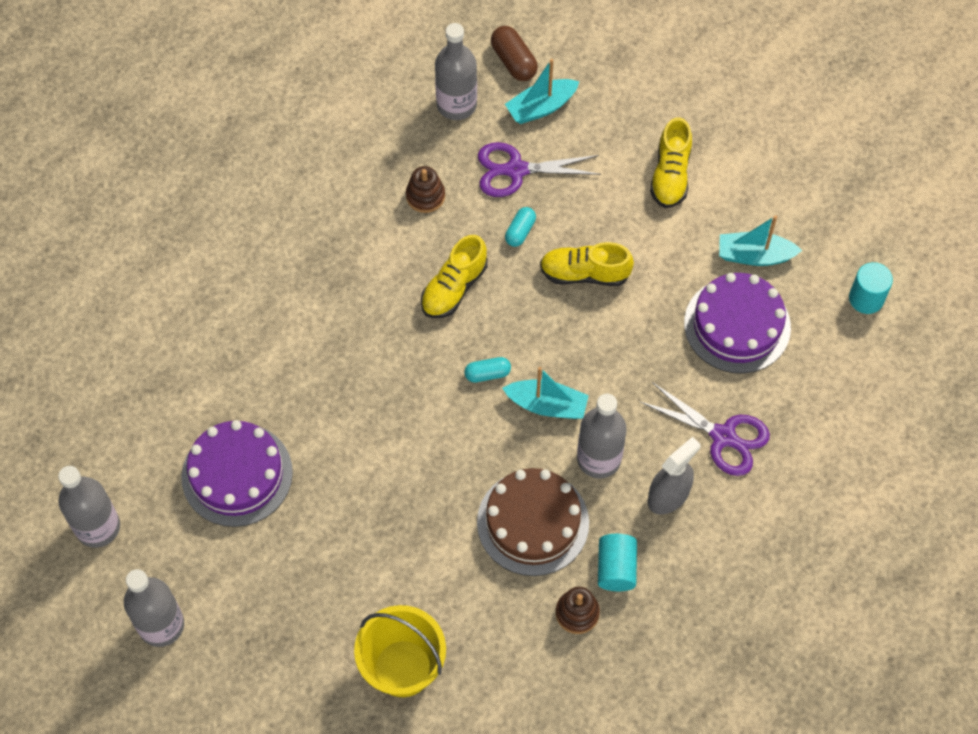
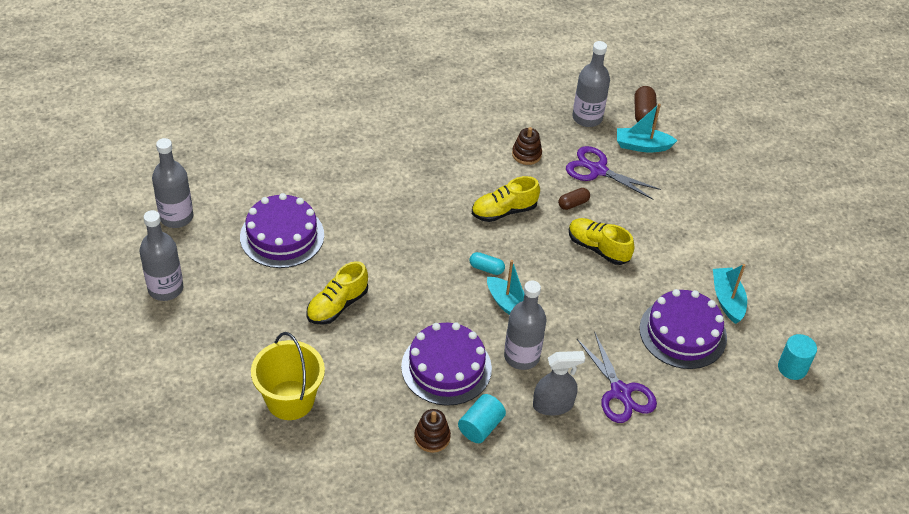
camera: 30 degrees right, 15 degrees down
brown cake [477,468,589,576] -> purple cake [401,322,492,406]
turquoise capsule [505,207,536,247] -> brown capsule [558,188,590,210]
yellow shoe [650,117,692,208] -> yellow shoe moved to [306,261,368,325]
turquoise boat [719,215,802,266] -> turquoise boat turned 45 degrees clockwise [713,264,747,324]

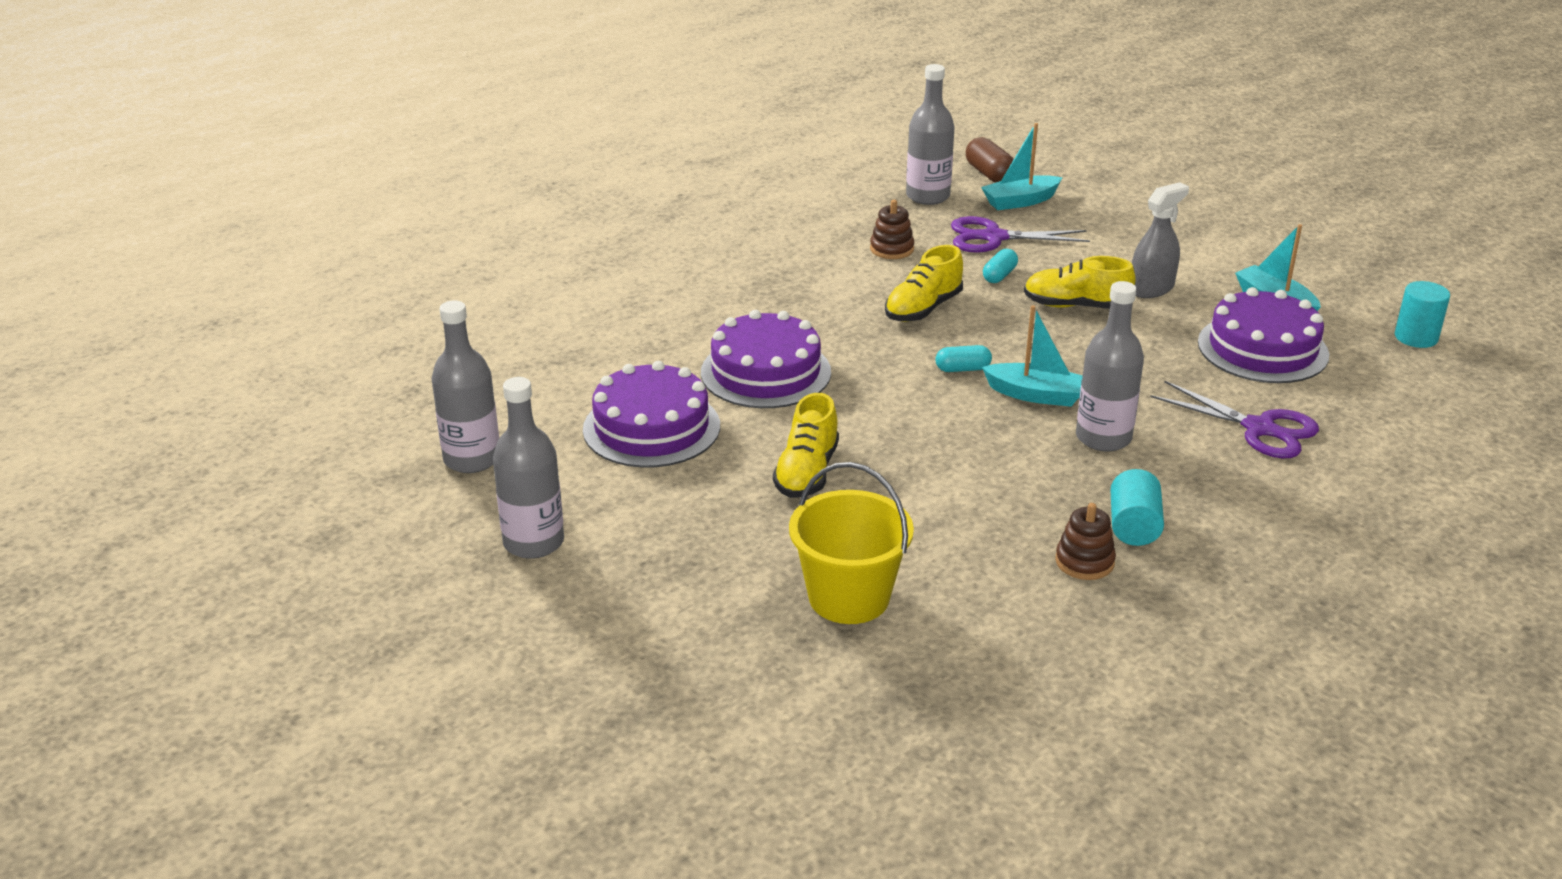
camera: 25 degrees left, 15 degrees down
purple cake [401,322,492,406] -> purple cake moved to [701,310,831,408]
grey spray bottle [533,351,585,416] -> grey spray bottle moved to [1132,182,1189,298]
brown capsule [558,188,590,210] -> turquoise capsule [983,249,1018,283]

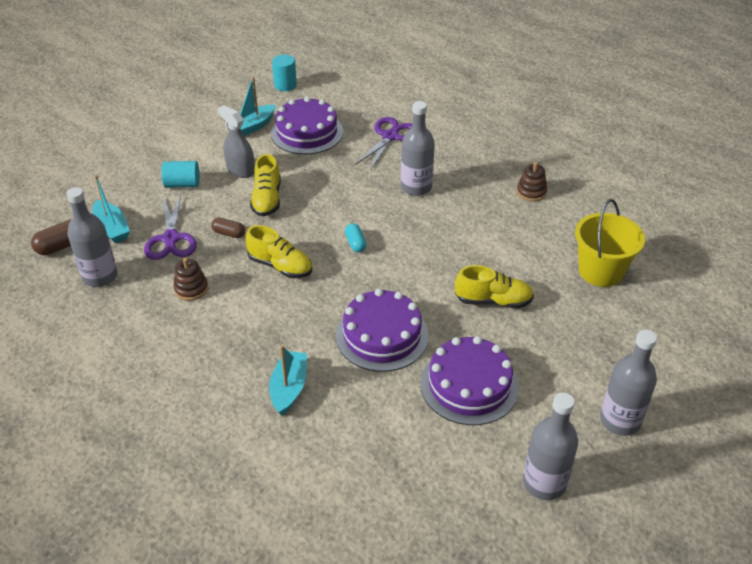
camera: 100 degrees left, 10 degrees up
turquoise boat [982,305,1083,407] -> turquoise boat moved to [269,345,307,416]
turquoise capsule [983,249,1018,283] -> brown capsule [211,217,245,238]
turquoise cylinder [1111,469,1164,546] -> turquoise cylinder moved to [161,161,200,188]

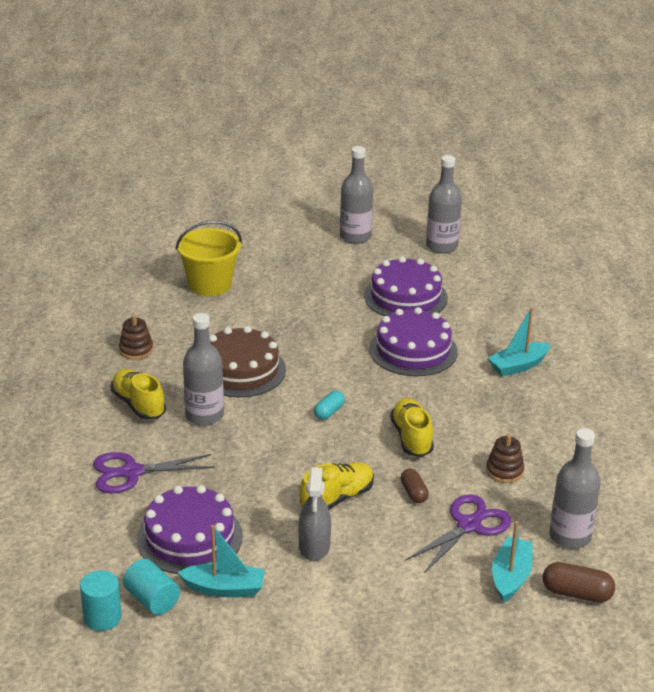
camera: 130 degrees left, 10 degrees down
turquoise cylinder [161,161,200,188] -> turquoise cylinder moved to [123,559,180,615]
yellow shoe [455,265,534,308] -> yellow shoe moved to [111,369,166,420]
none -> brown cake [209,326,286,397]

